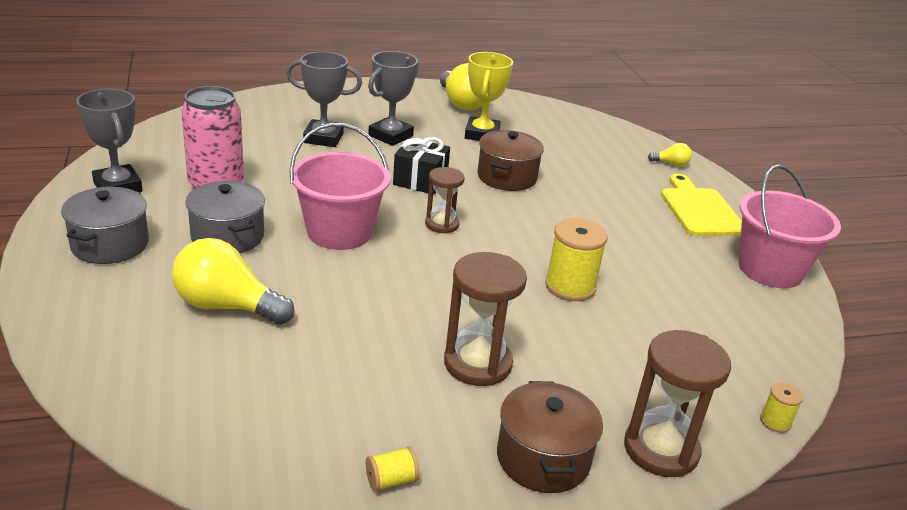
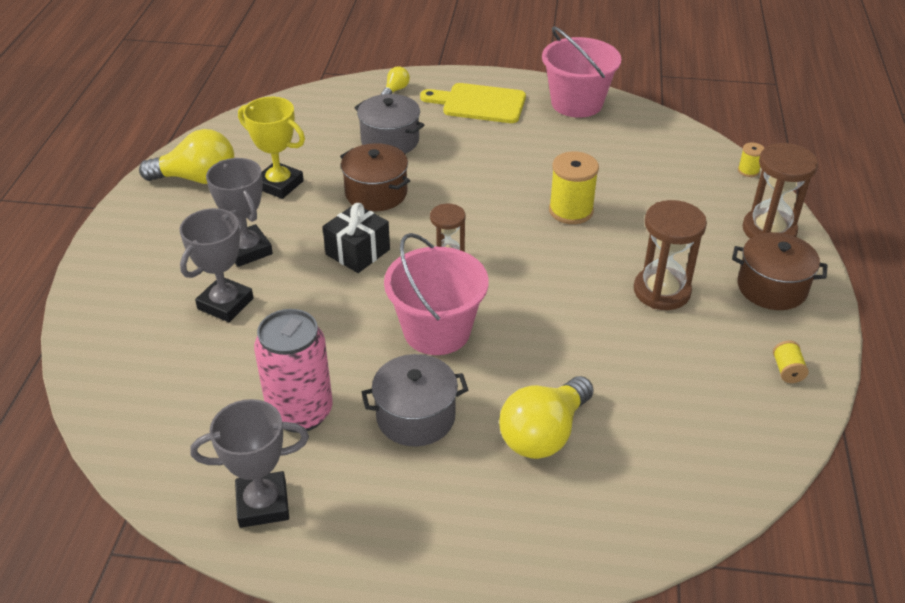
camera: 65 degrees left, 10 degrees up
grey pot [61,187,149,264] -> grey pot moved to [354,94,424,154]

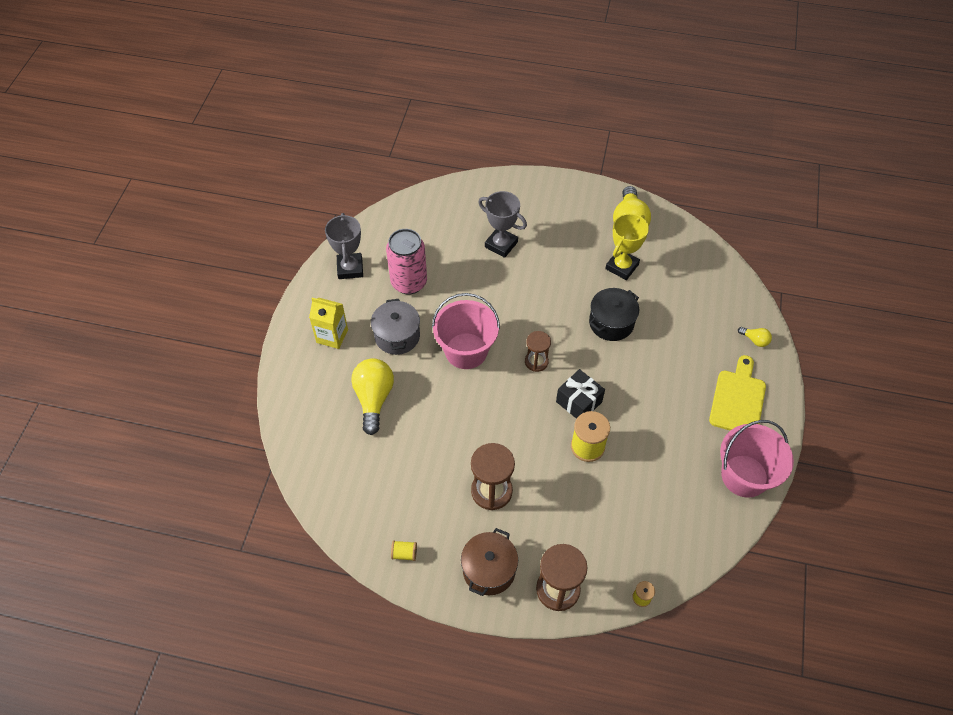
camera: 95 degrees right, 15 degrees up
grey trophy [206,158,273,267] -> none
black gift [323,203,390,273] -> black gift moved to [556,369,605,419]
brown pot [340,143,410,211] -> black pot [589,288,639,341]
grey pot [354,94,424,154] -> none
yellow light bulb [499,376,594,459] -> yellow light bulb turned 45 degrees clockwise [351,358,394,435]
none -> yellow carton [309,298,348,349]

